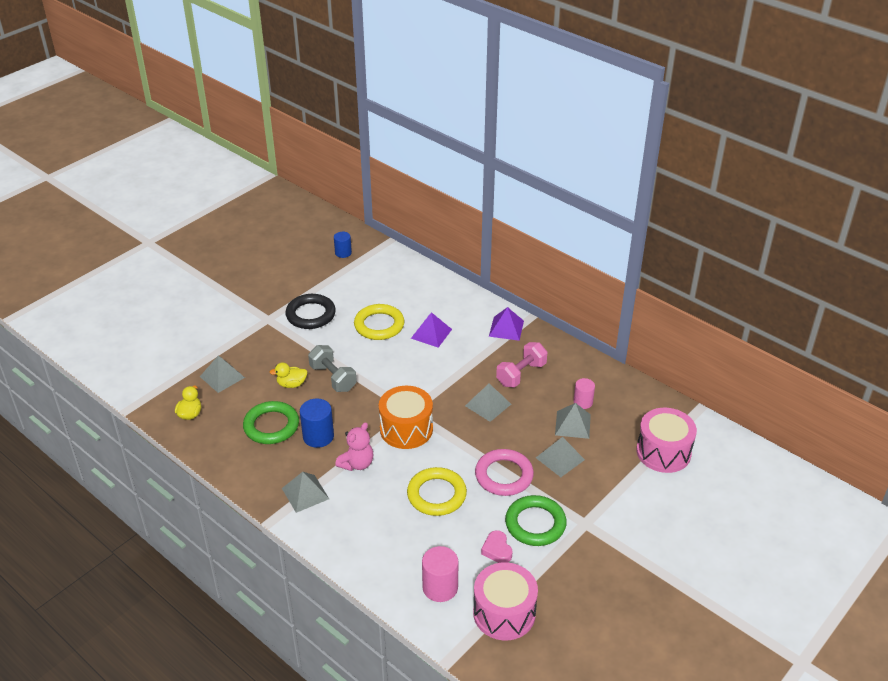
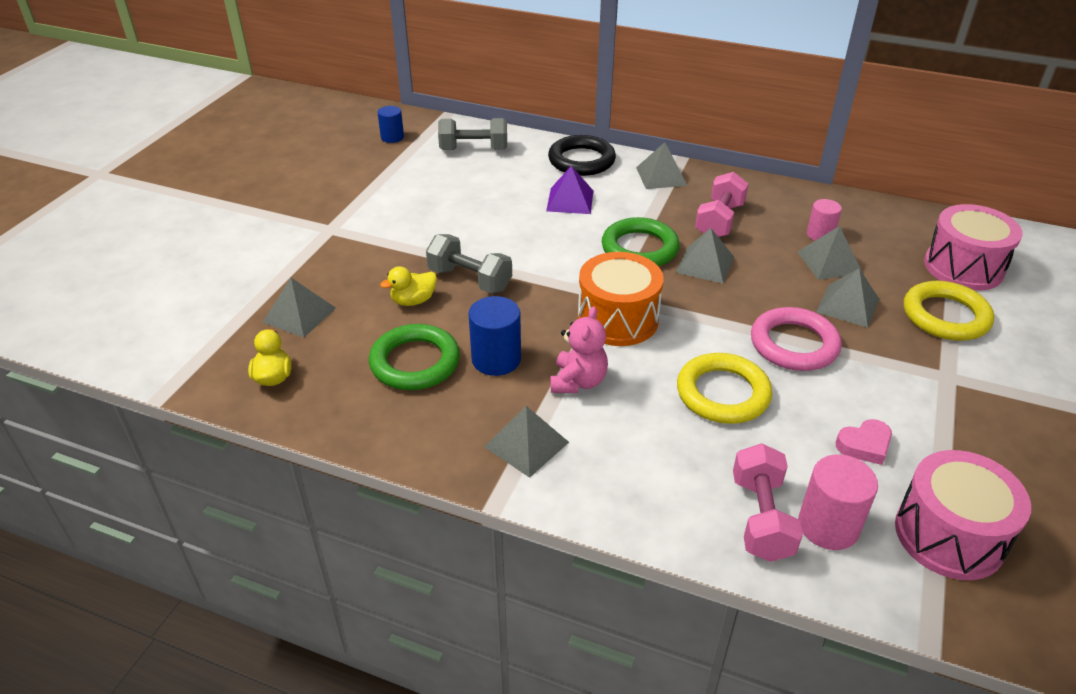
camera: 20 degrees left, 0 degrees up
black ring [285,294,336,329] -> black ring moved to [548,135,616,176]
yellow ring [354,304,404,340] -> yellow ring moved to [904,281,994,341]
pink heart [481,530,512,563] -> pink heart turned 75 degrees counterclockwise [835,419,892,465]
purple pyramid [489,307,524,341] -> grey pyramid [636,142,687,189]
green ring [505,495,567,546] -> green ring moved to [602,217,679,266]
none -> grey dumbbell [438,118,507,150]
none -> pink dumbbell [733,443,803,562]

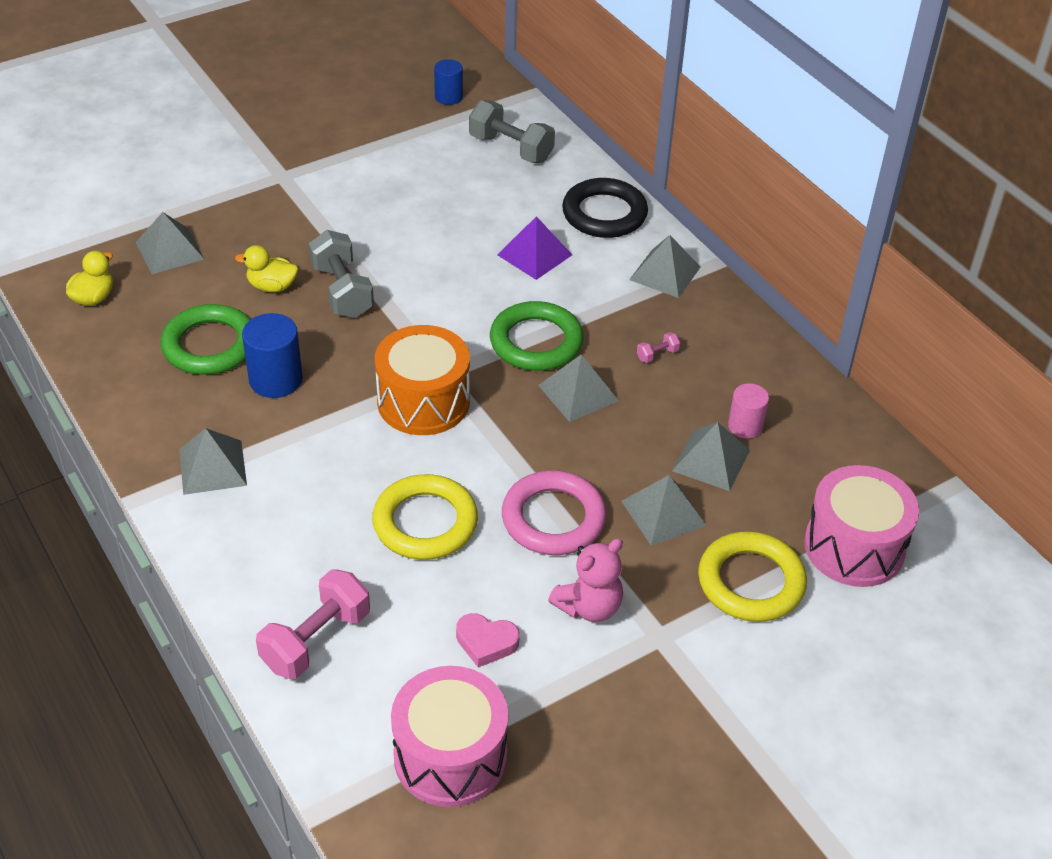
camera: 35 degrees right, 5 degrees up
pink teddy bear [551,306,608,393] -> pink teddy bear moved to [548,538,623,622]
pink dumbbell [695,172,749,237] -> pink dumbbell [637,332,680,363], size x0.43
pink cylinder [798,454,878,550] -> none

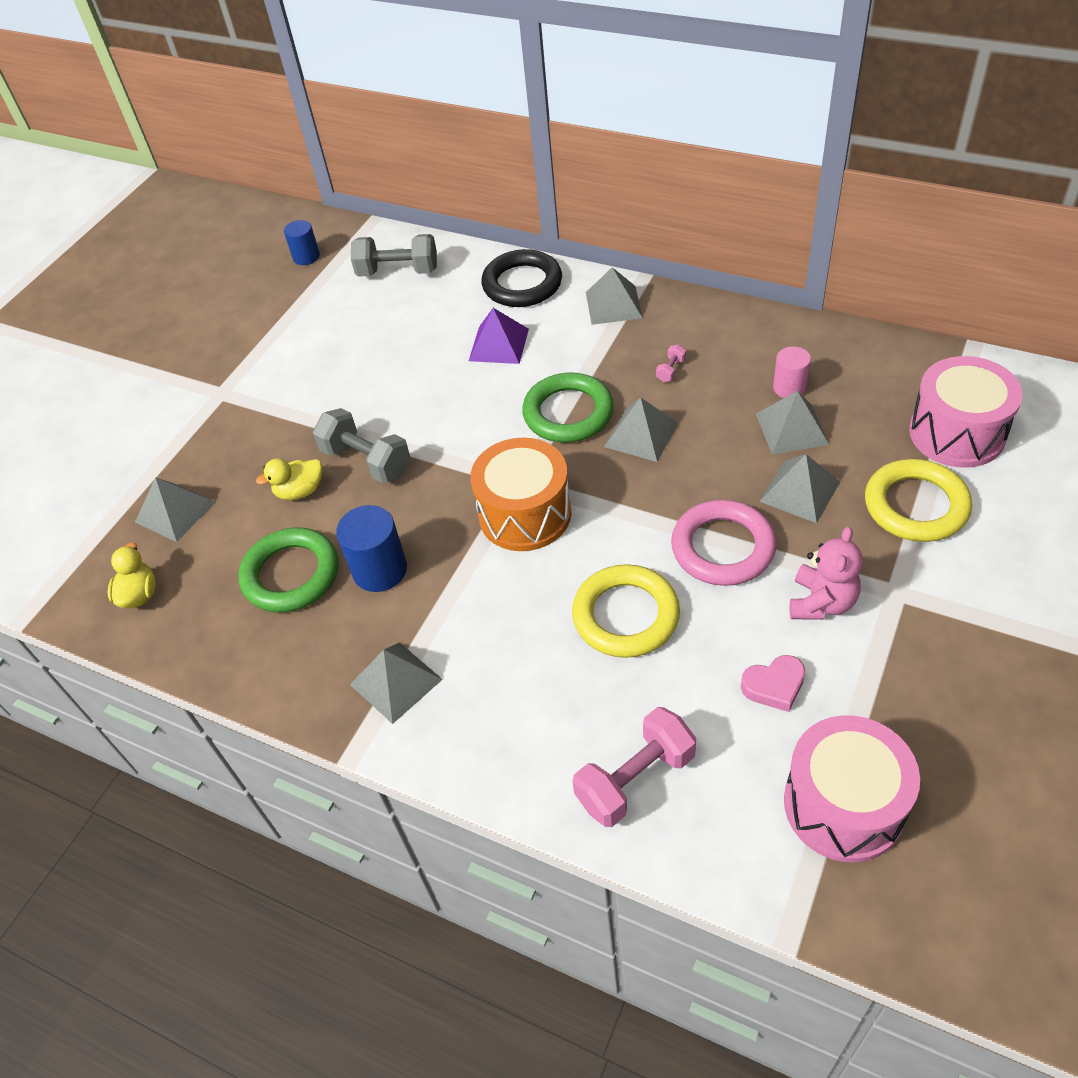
camera: 25 degrees left, 5 degrees up
pink dumbbell [256,569,370,679] -> pink dumbbell turned 45 degrees clockwise [572,707,696,827]

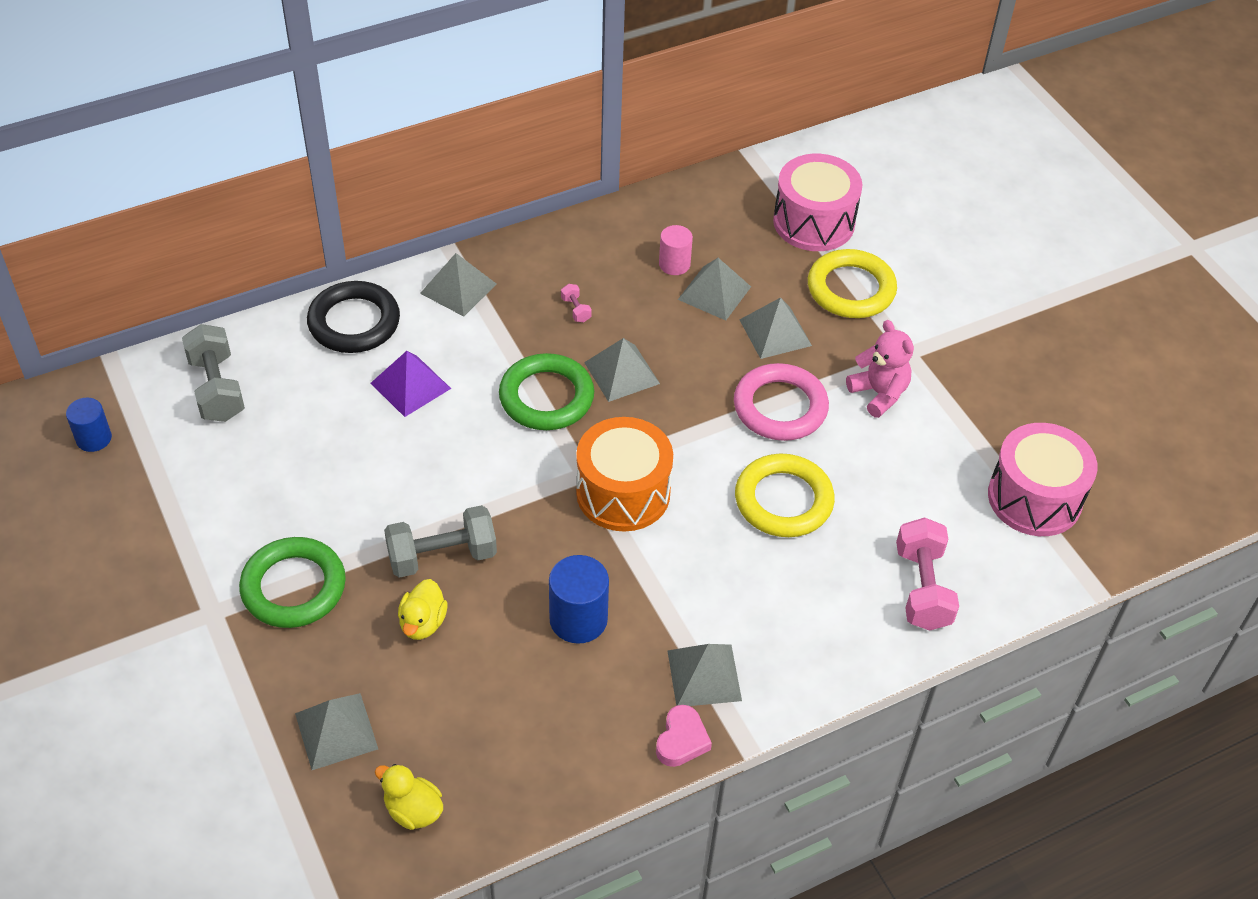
camera: 60 degrees left, 0 degrees up
green ring [238,527,339,613] -> green ring moved to [239,537,346,628]
grey dumbbell [351,234,437,277] -> grey dumbbell turned 60 degrees counterclockwise [182,324,245,422]
pink heart [741,655,805,712] -> pink heart moved to [656,705,712,767]

